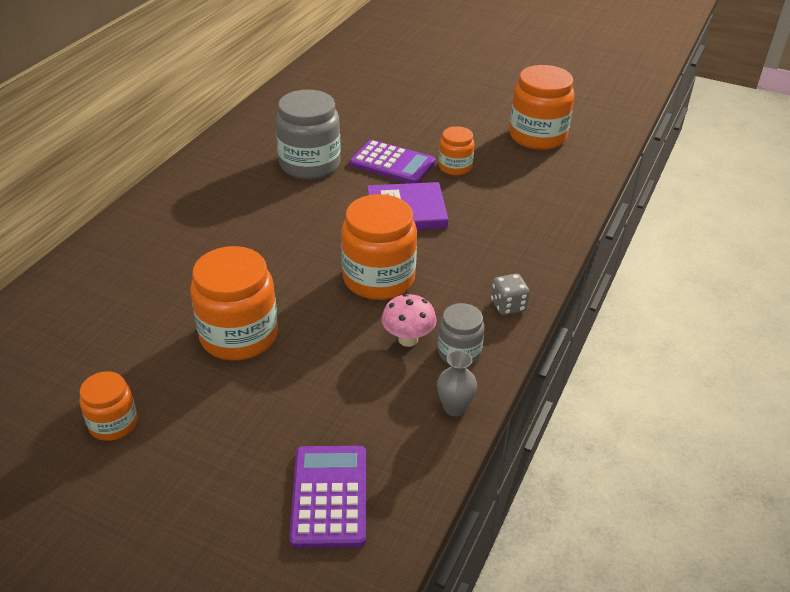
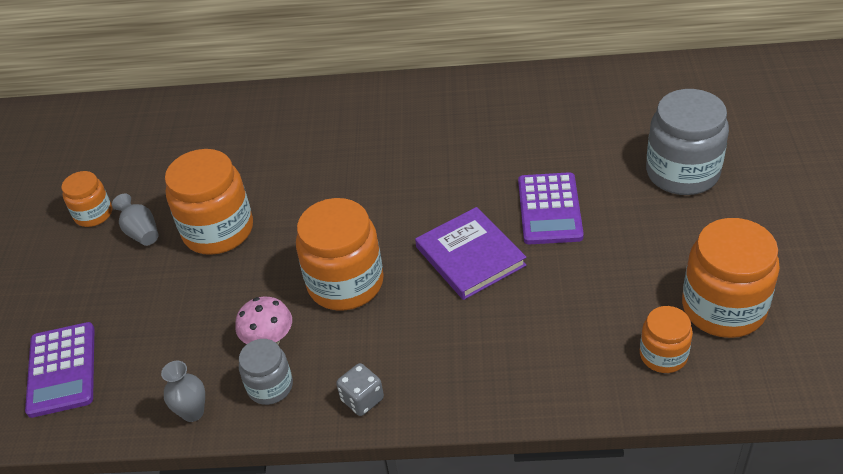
camera: 70 degrees right, 5 degrees up
grey jar [275,90,341,179] -> grey jar moved to [646,89,729,195]
purple calculator [289,446,366,548] -> purple calculator turned 105 degrees clockwise [25,322,95,418]
orange jar [439,126,474,175] -> orange jar moved to [640,306,693,373]
none -> grey vase [112,193,159,246]

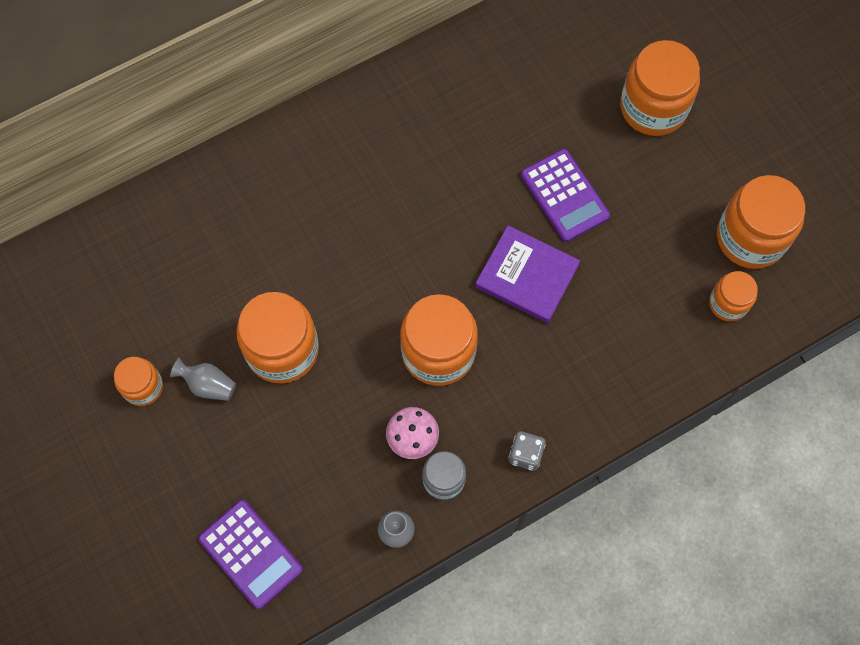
camera: 35 degrees left, 25 degrees up
grey jar [646,89,729,195] -> orange jar [620,40,700,136]

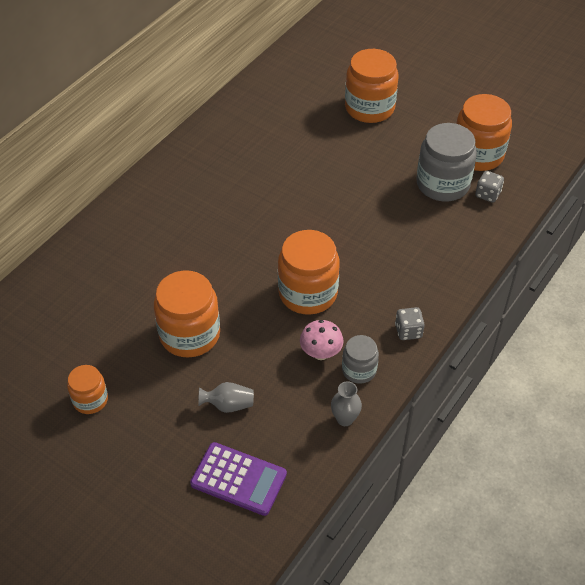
camera: 25 degrees left, 20 degrees down
grey vase [170,358,236,401] -> grey vase moved to [198,382,254,413]
purple book [475,225,580,323] -> none
purple calculator [521,149,610,242] -> none
orange jar [709,271,758,321] -> grey dice [475,171,504,203]
none -> grey jar [416,123,477,201]

